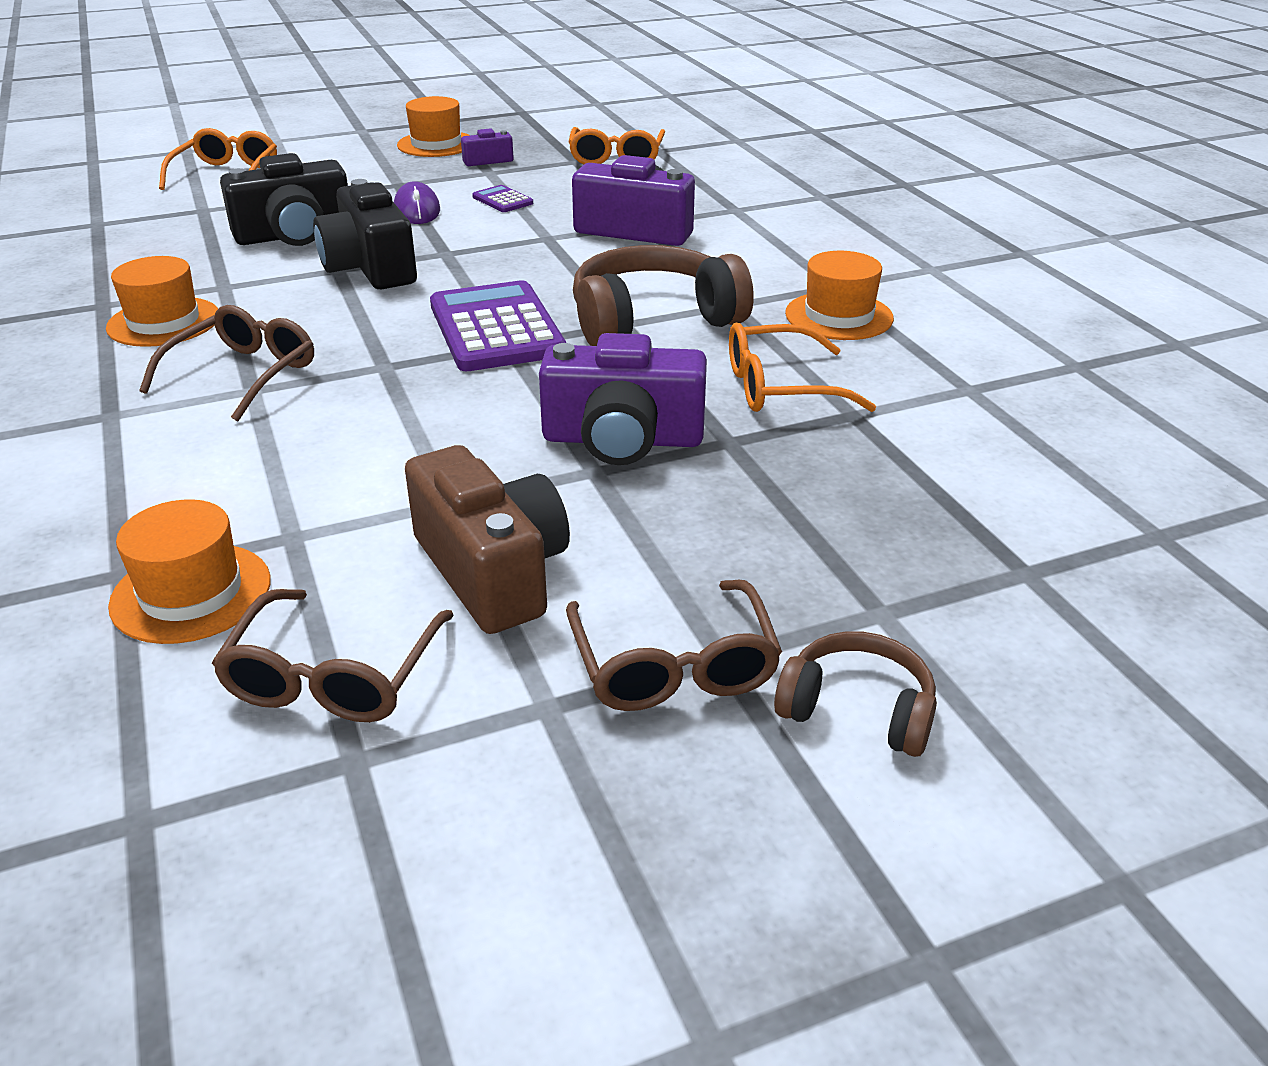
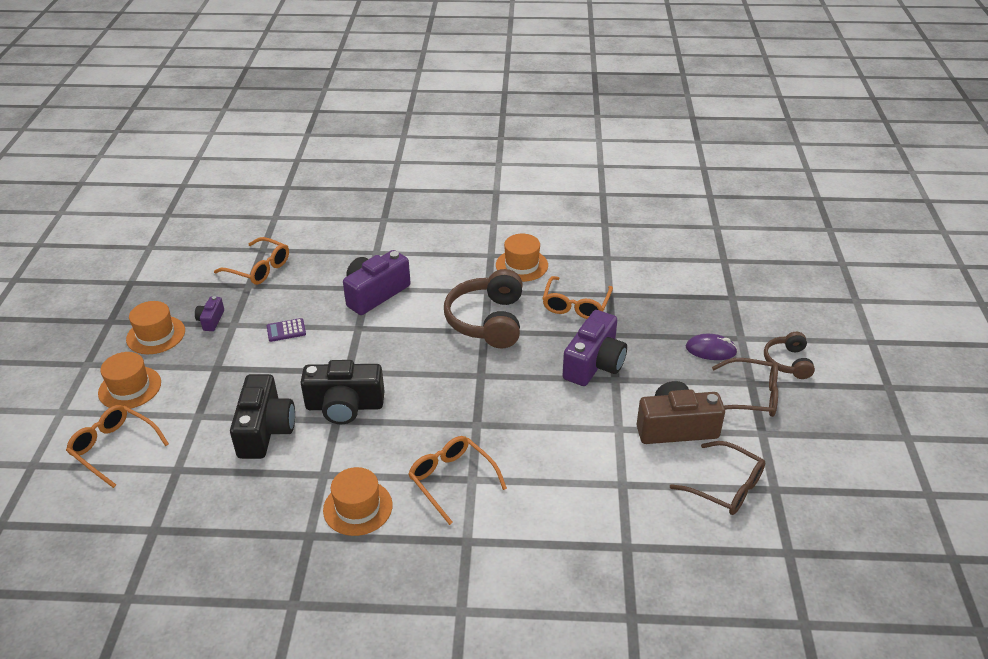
camera: 65 degrees left, 5 degrees up
orange hat [108,499,271,644] -> orange hat moved to [98,352,161,409]
brown glasses [139,305,314,421] -> orange glasses [408,436,507,525]
purple mouse [394,181,440,224] -> purple mouse moved to [686,334,738,360]
purple calculator [430,280,566,371] -> none
brown headphones [774,631,937,757] -> brown headphones turned 45 degrees counterclockwise [764,332,815,379]

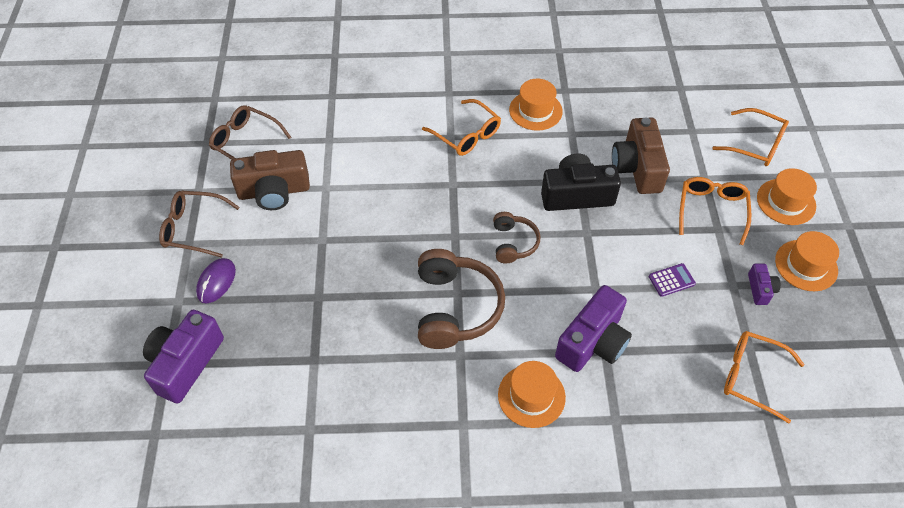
camera: 175 degrees right, 15 degrees up
black camera [230,374,295,459] -> brown camera [612,117,670,194]
orange hat [496,234,548,282] -> orange hat moved to [498,361,566,428]
orange glasses [542,276,613,319] -> orange glasses moved to [679,177,751,245]
purple camera [562,310,627,386] -> purple camera moved to [143,310,224,404]
purple mouse [686,334,738,360] -> purple mouse turned 75 degrees counterclockwise [196,258,236,303]
brown headphones [764,332,815,379] -> brown headphones moved to [493,212,540,264]

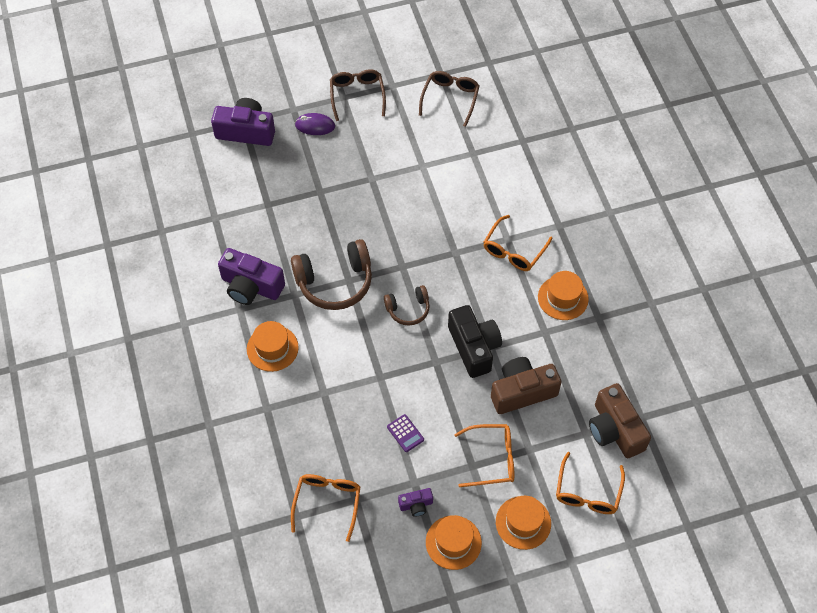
camera: 75 degrees right, 5 degrees up
brown camera [230,150,310,210] -> brown camera moved to [589,383,651,458]
purple camera [555,285,632,372] -> purple camera moved to [218,248,285,305]

